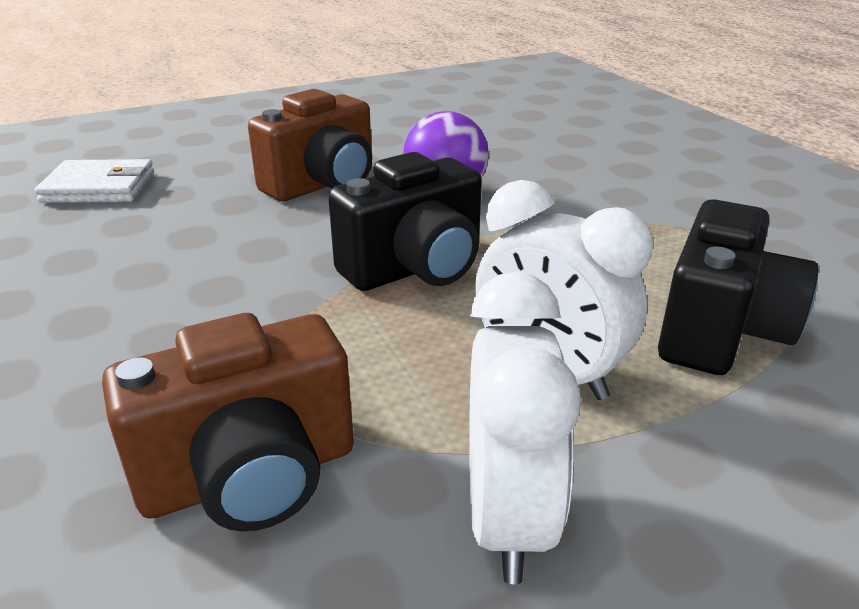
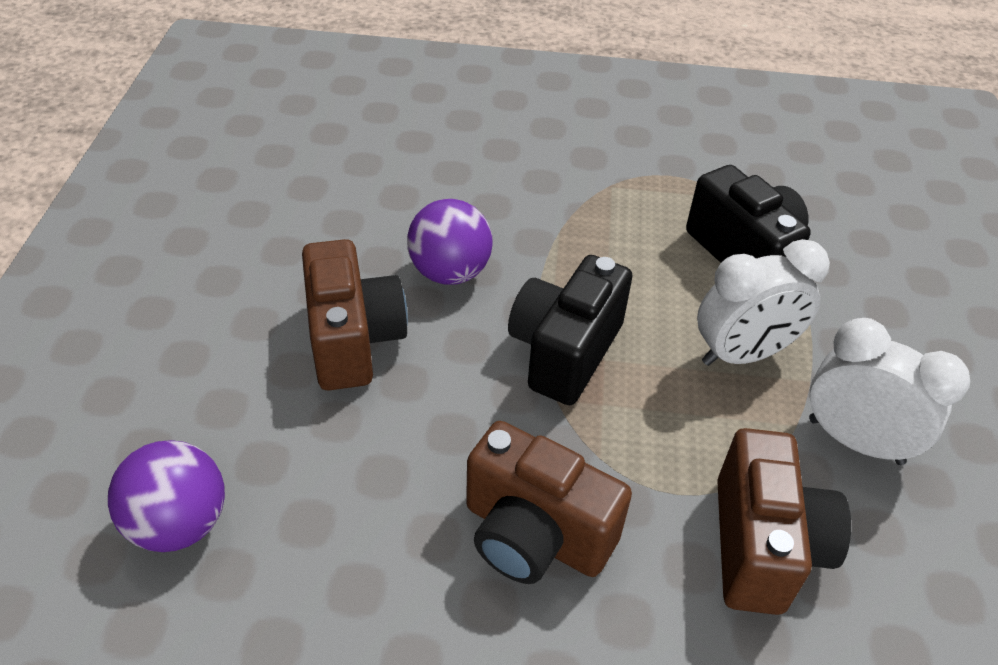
camera: 60 degrees left, 15 degrees up
white wallet [35,159,154,203] -> purple ball [108,440,225,552]
black camera [328,152,482,291] -> black camera turned 150 degrees counterclockwise [508,255,632,405]
none -> brown camera [466,421,632,584]

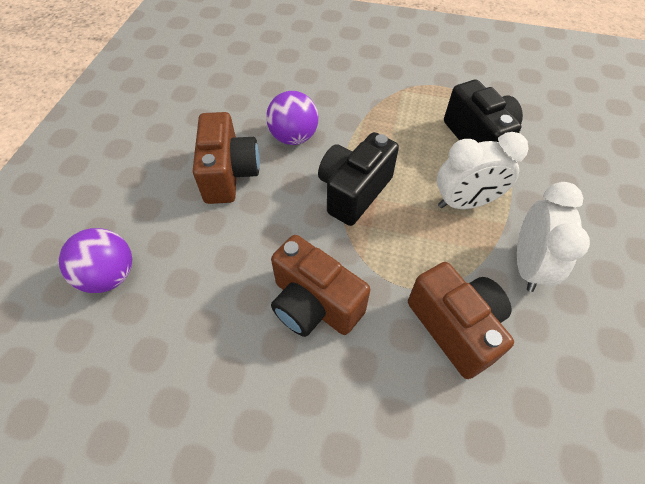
camera: 10 degrees right, 10 degrees up
brown camera [717,428,851,615] -> brown camera turned 45 degrees counterclockwise [408,262,514,379]
white clock [809,318,970,465] -> white clock turned 60 degrees clockwise [517,182,590,292]

